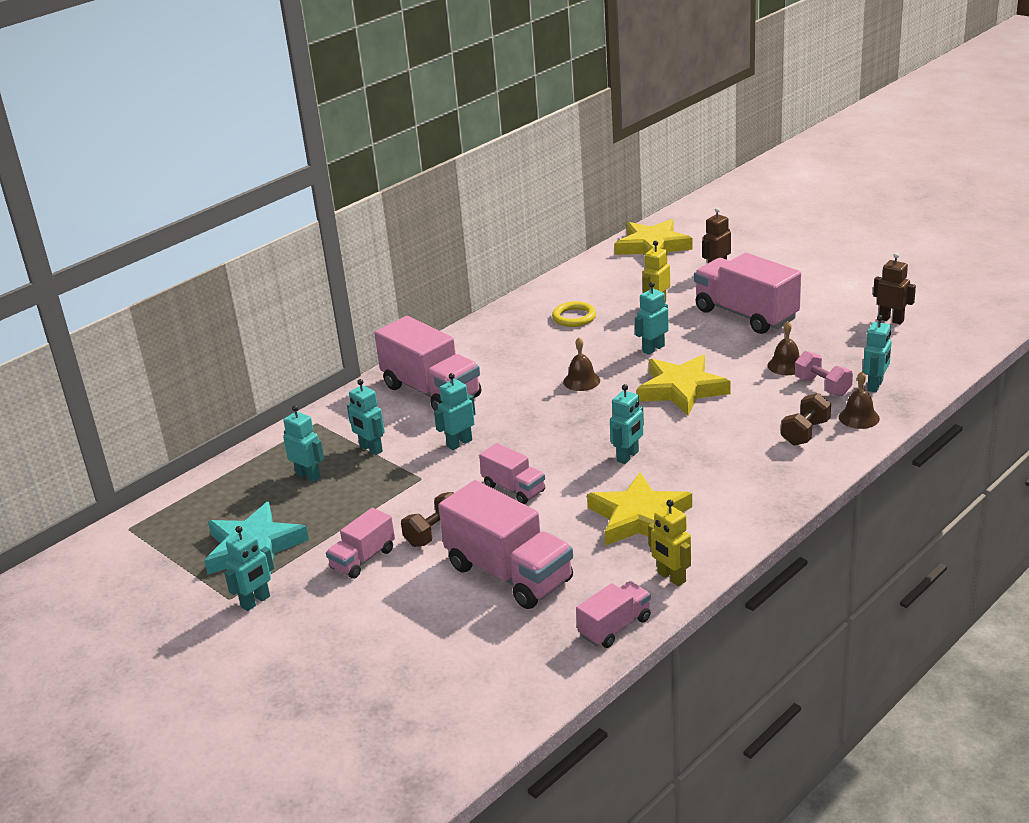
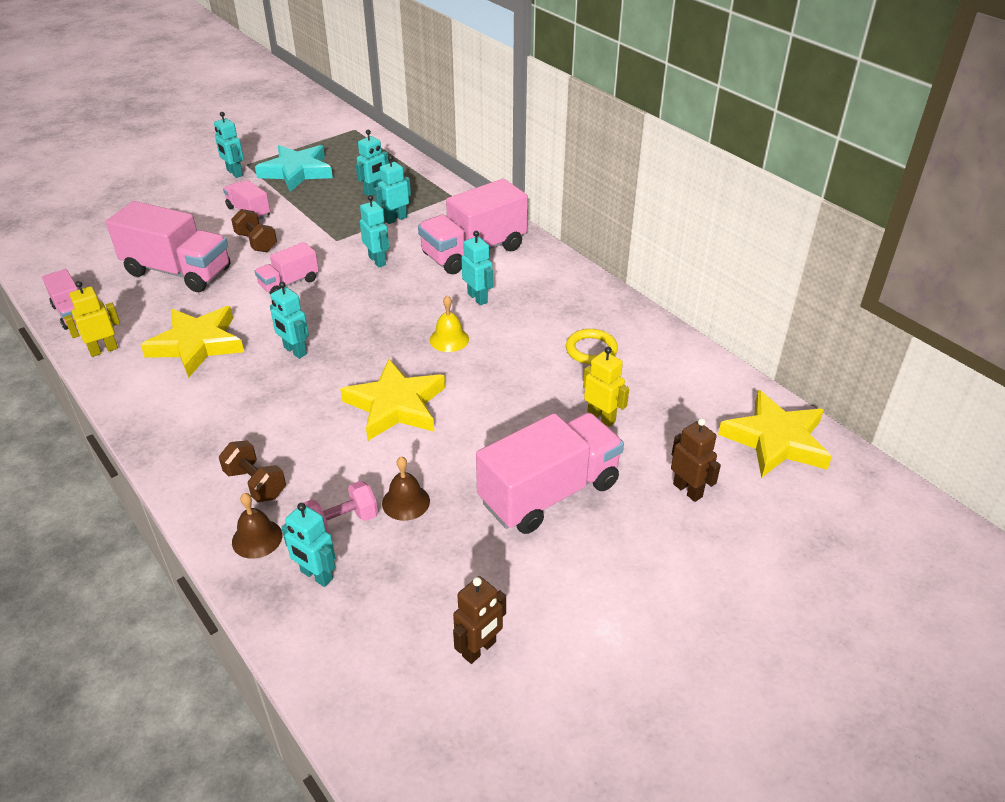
camera: 95 degrees right, 10 degrees up
pink truck [438,480,573,609] -> pink truck turned 120 degrees counterclockwise [106,201,230,292]
brown bell [563,337,600,391] -> yellow bell [430,296,469,352]
turquoise robot [635,282,669,355] -> turquoise robot moved to [461,231,493,305]

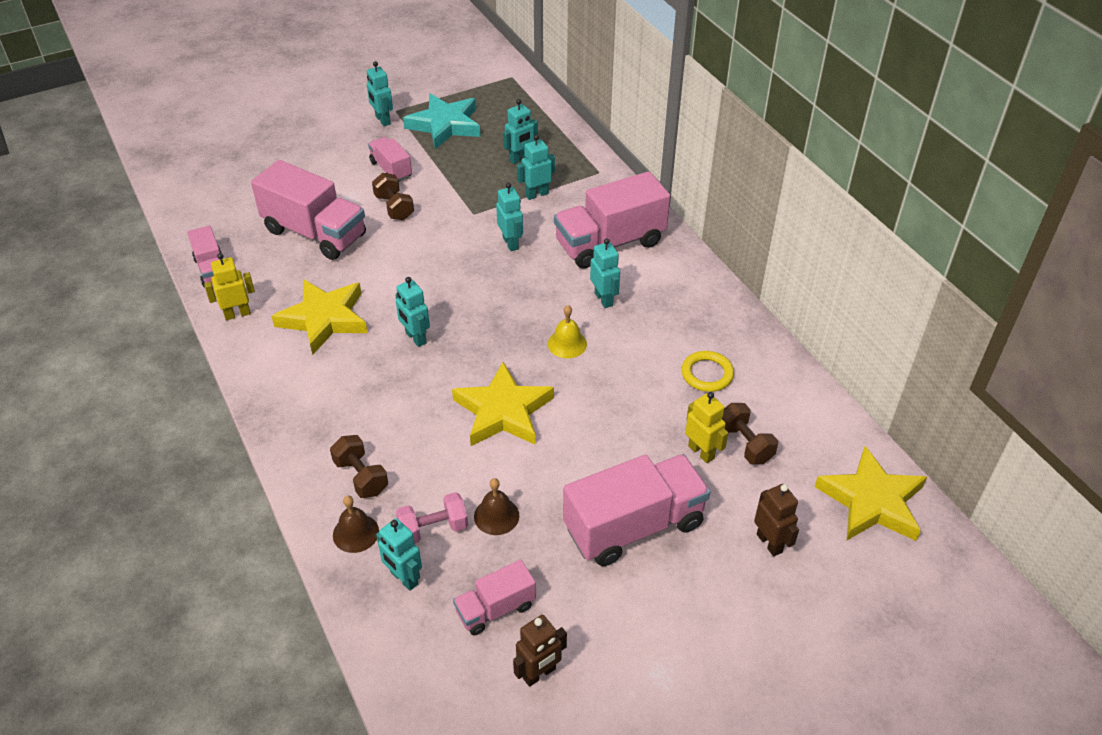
camera: 10 degrees right, 5 degrees up
pink truck [254,242,319,295] -> pink truck moved to [453,560,536,635]
none -> brown dumbbell [722,403,778,464]

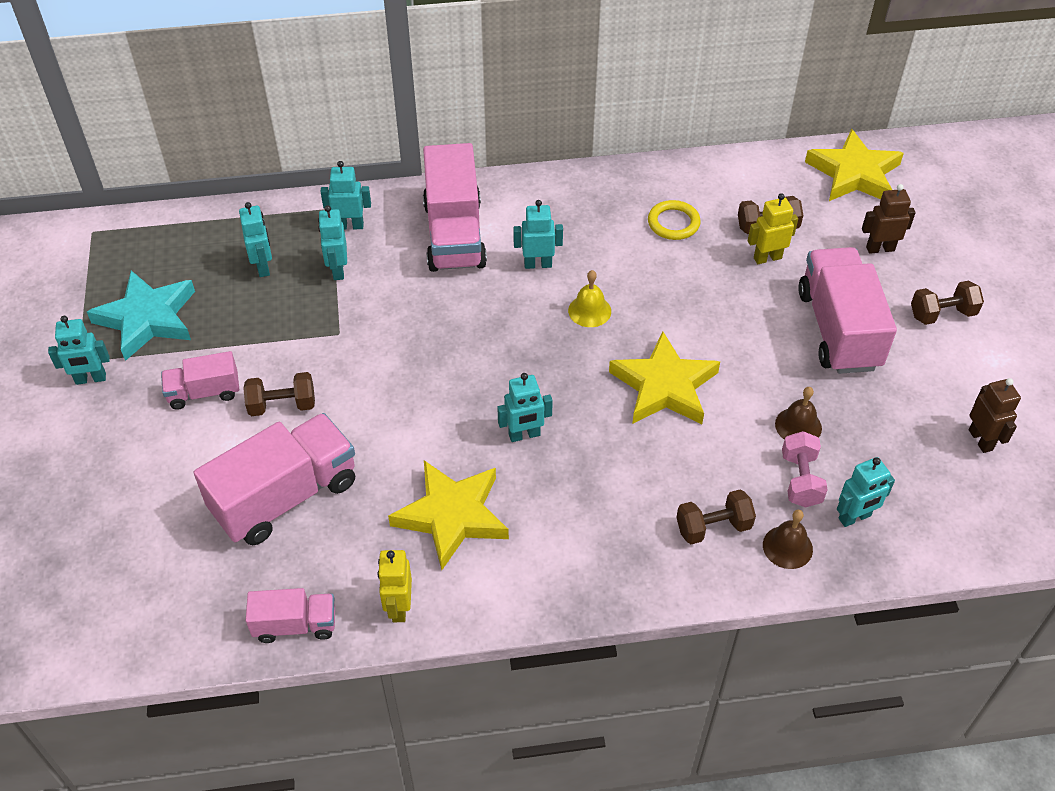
camera: 70 degrees left, 5 degrees up
pink truck [453,560,536,635] -> none
turquoise robot [496,183,523,251] -> turquoise robot moved to [321,161,371,230]
none -> brown dumbbell [911,281,984,325]

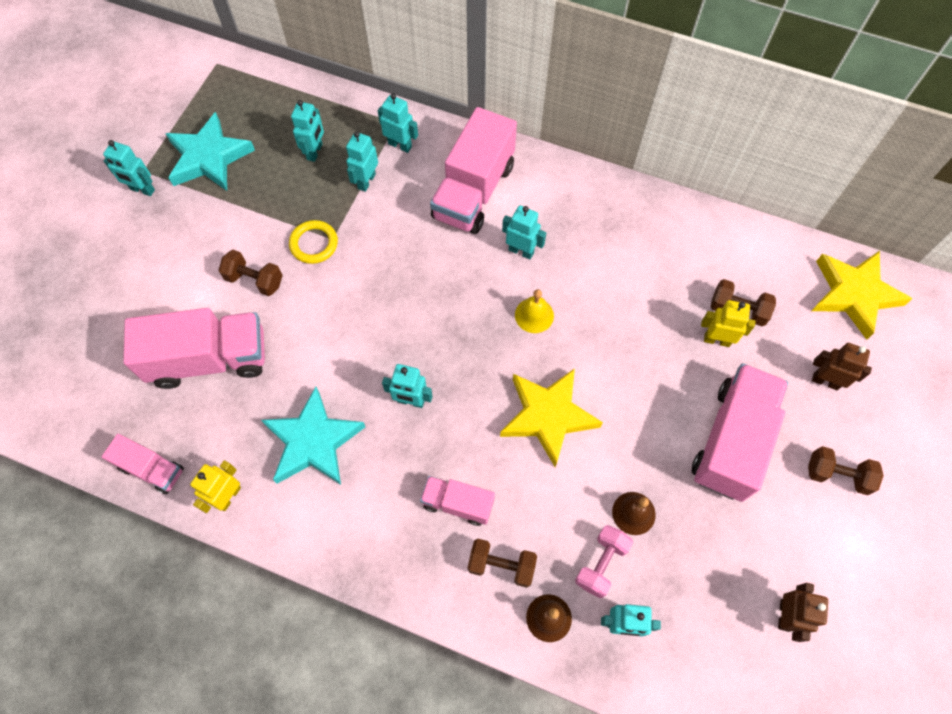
camera: 30 degrees right, 15 degrees up
pink truck [161,351,239,410] -> pink truck moved to [420,476,495,526]
yellow star [388,460,509,570] -> turquoise star [261,387,365,485]
yellow ring [648,200,701,240] -> yellow ring moved to [289,220,338,264]

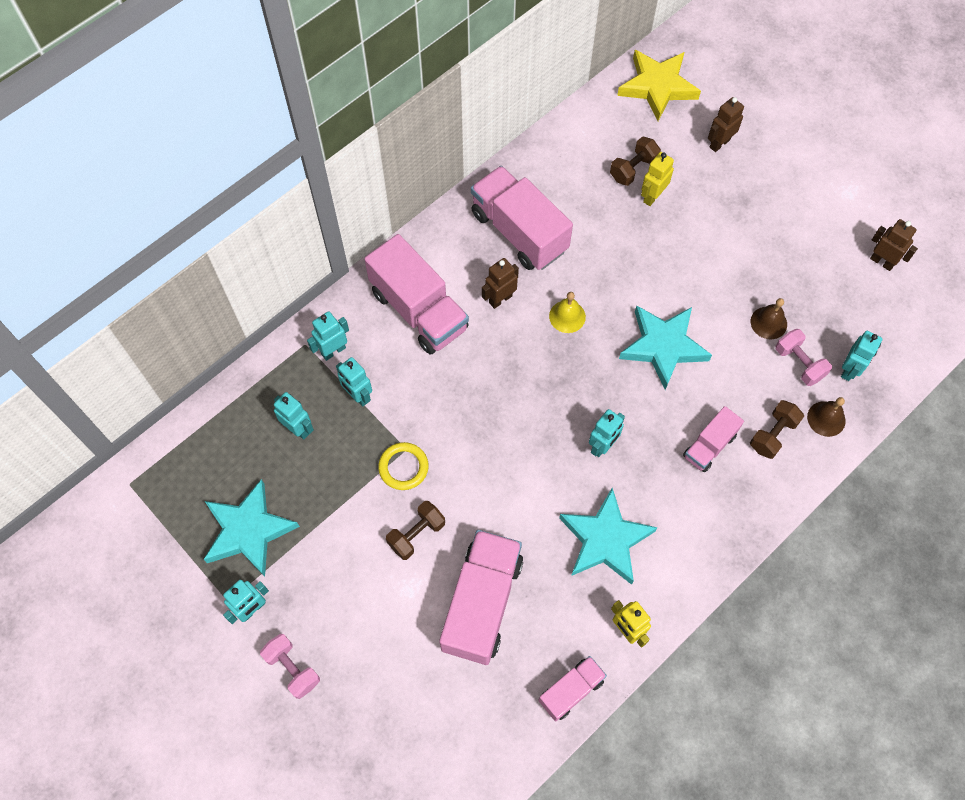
camera: 65 degrees left, 0 degrees up
yellow star [500,368,603,467] -> turquoise star [619,306,712,390]
turquoise robot [502,205,546,259] -> brown robot [482,258,519,309]
pink truck [692,363,788,502] -> pink truck moved to [471,166,573,270]
brown dumbbell [808,446,884,495] -> none
none -> pink dumbbell [260,634,320,699]

